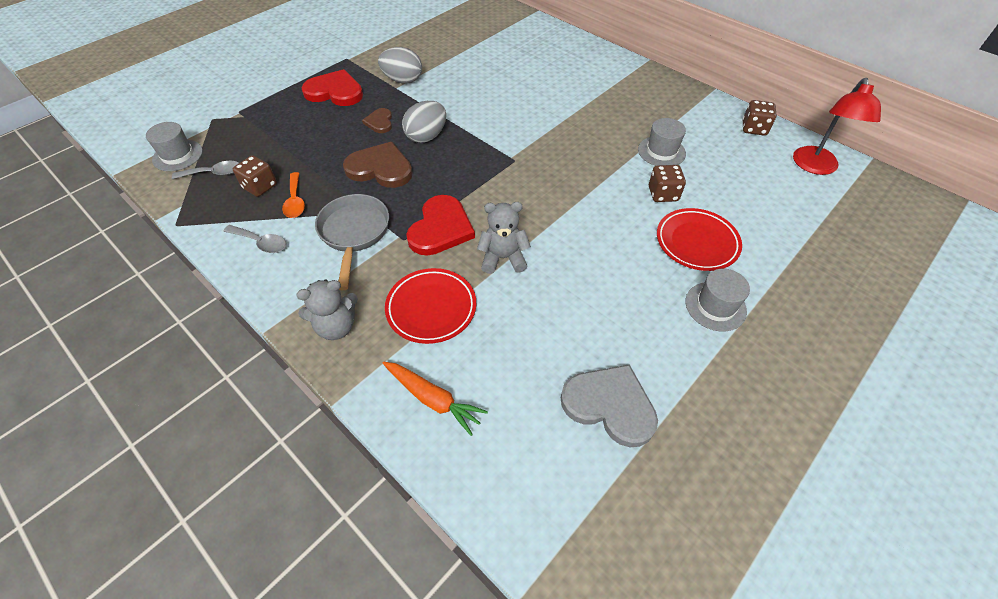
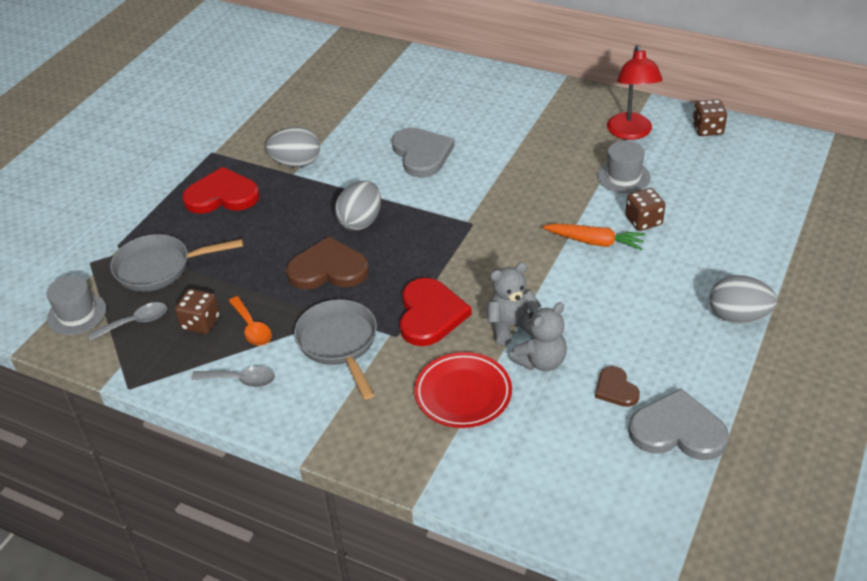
camera: 15 degrees left, 10 degrees down
grey teddy bear [296,280,358,340] -> grey teddy bear moved to [509,302,567,371]
brown heart [362,108,392,133] -> brown heart moved to [595,366,640,407]
orange carrot [383,361,488,436] -> orange carrot moved to [542,224,645,250]
red plate [657,208,742,271] -> none
grey hat [685,269,750,331] -> grey egg [709,275,777,324]
red lamp [793,78,881,175] -> red lamp moved to [607,45,663,140]
none -> grey pan [110,234,243,292]
none -> grey heart [392,128,455,178]

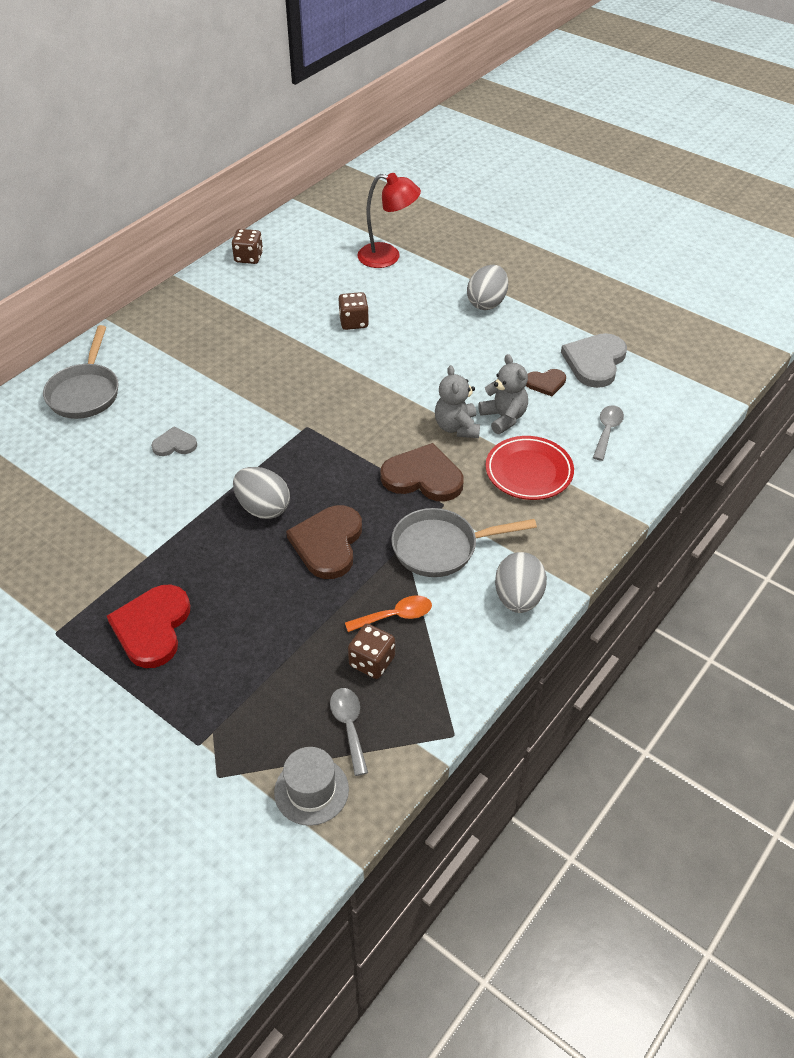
camera: 80 degrees left, 5 degrees up
grey pan [110,234,243,292] -> grey pan moved to [43,325,118,419]
grey spoon [191,367,275,387] -> grey spoon moved to [593,405,624,461]
grey egg [266,127,320,167] -> grey egg moved to [495,552,547,613]
grey heart [392,128,455,178] -> grey heart [151,426,197,456], size x0.55
red heart [400,278,472,346] -> brown heart [380,443,464,501]
orange carrot [542,224,645,250] -> none
grey hat [597,141,651,193] -> none
red lamp [607,45,663,140] -> red lamp moved to [357,173,421,268]

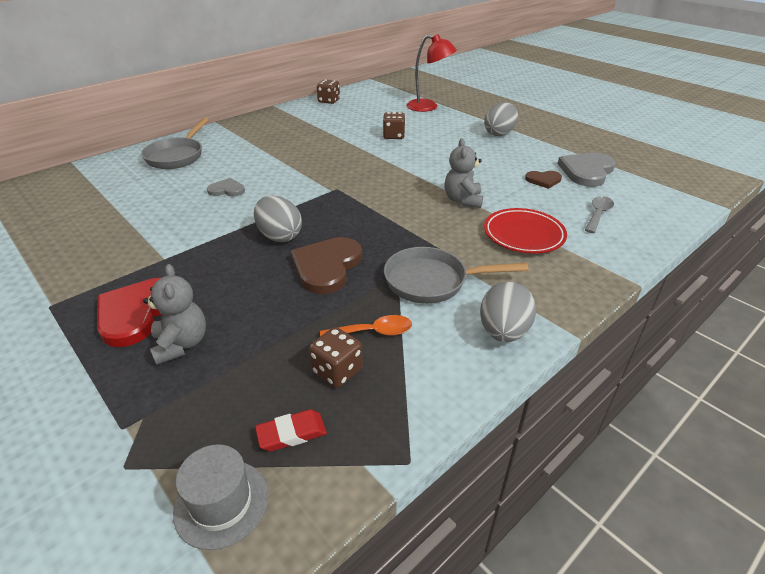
camera: 10 degrees right, 10 degrees down
grey spoon [330,688,368,776] -> red eraser [255,409,327,452]
brown heart [380,443,464,501] -> none
grey teddy bear [478,354,528,434] -> grey teddy bear moved to [143,264,206,365]

